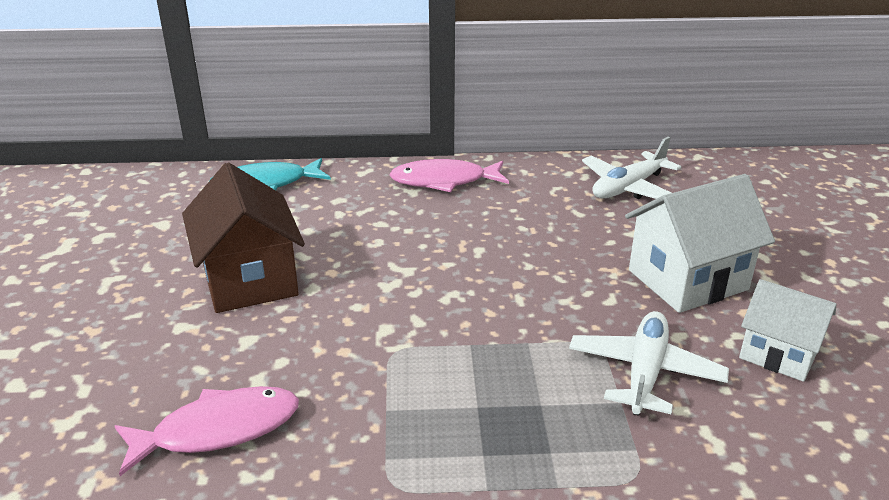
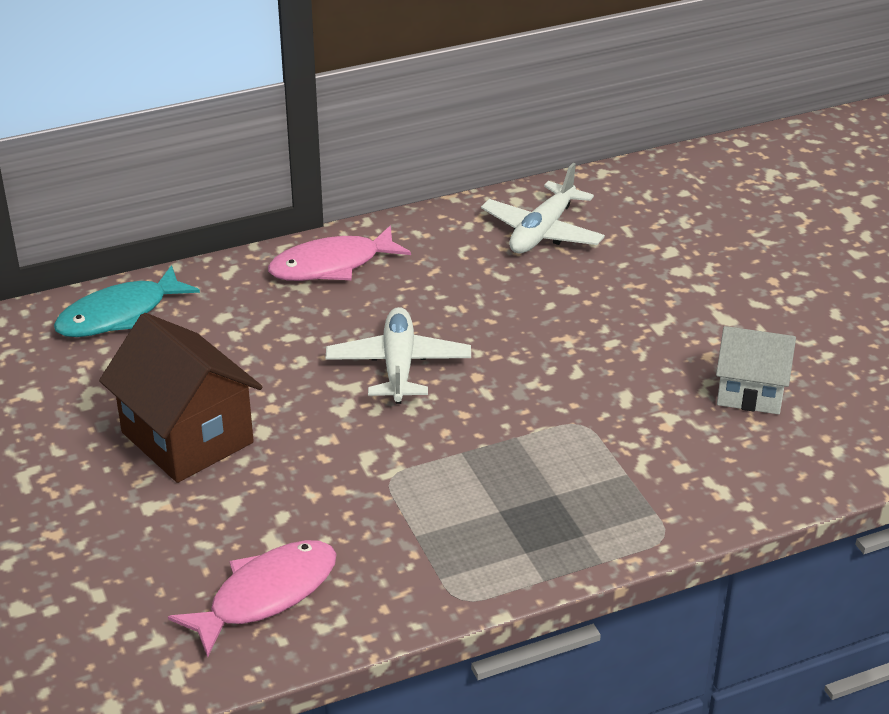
camera: 20 degrees left, 5 degrees up
white plane [569,311,729,416] -> white plane moved to [326,307,471,404]
white house [625,174,775,313] -> none

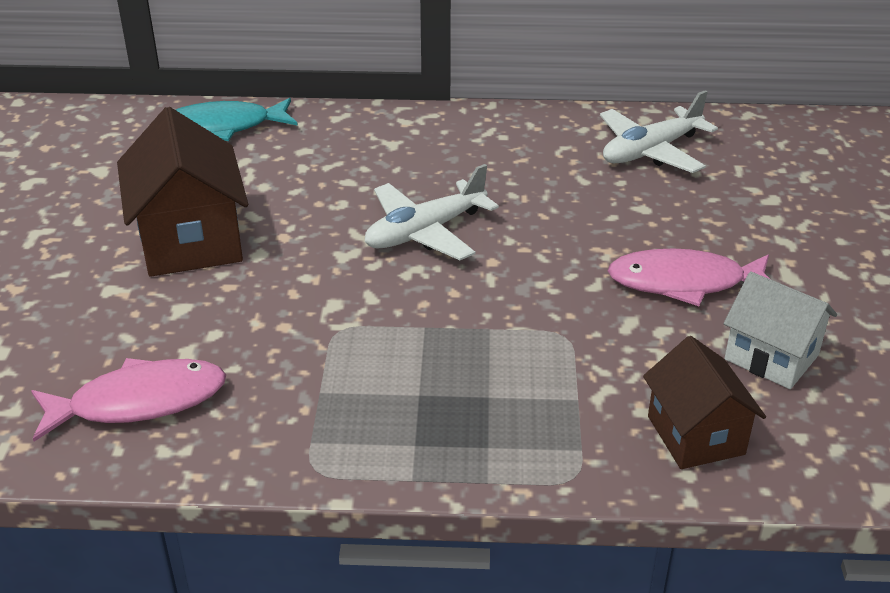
camera: 25 degrees right, 0 degrees up
pink fish [268,226,411,281] -> pink fish moved to [608,248,770,306]
white plane [326,307,471,404] -> white plane turned 150 degrees counterclockwise [365,164,499,260]
none -> brown house [643,336,766,469]

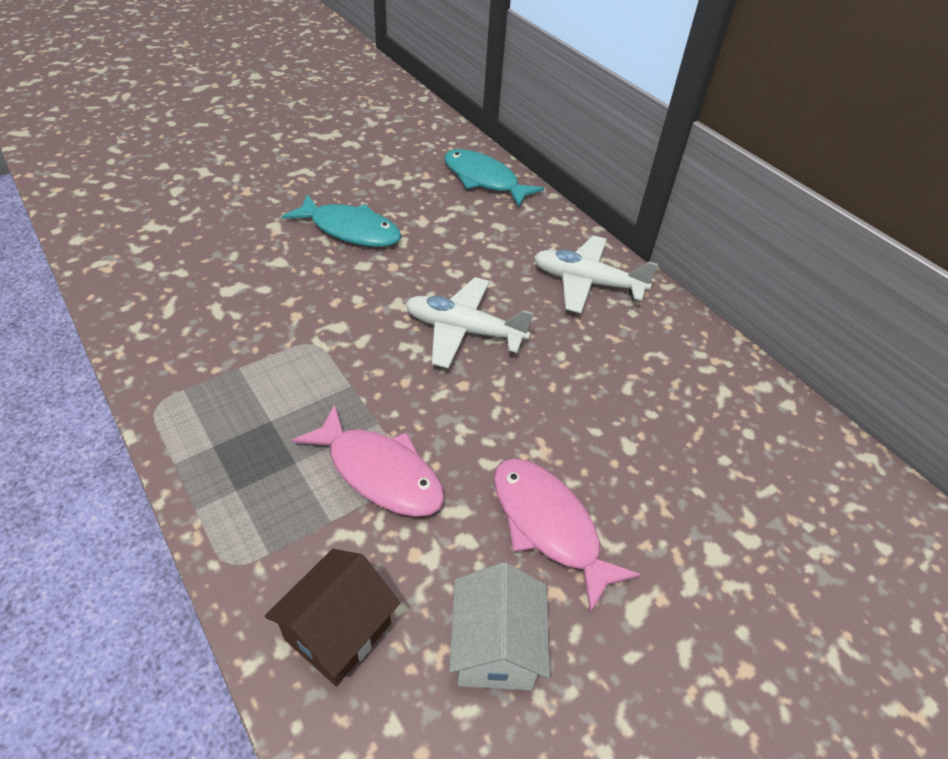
camera: 50 degrees right, 10 degrees up
pink fish [31,358,226,442] -> pink fish moved to [292,405,445,517]
brown house [117,107,248,277] -> turquoise fish [282,194,401,247]
white plane [600,90,718,173] -> white plane moved to [534,235,658,313]

